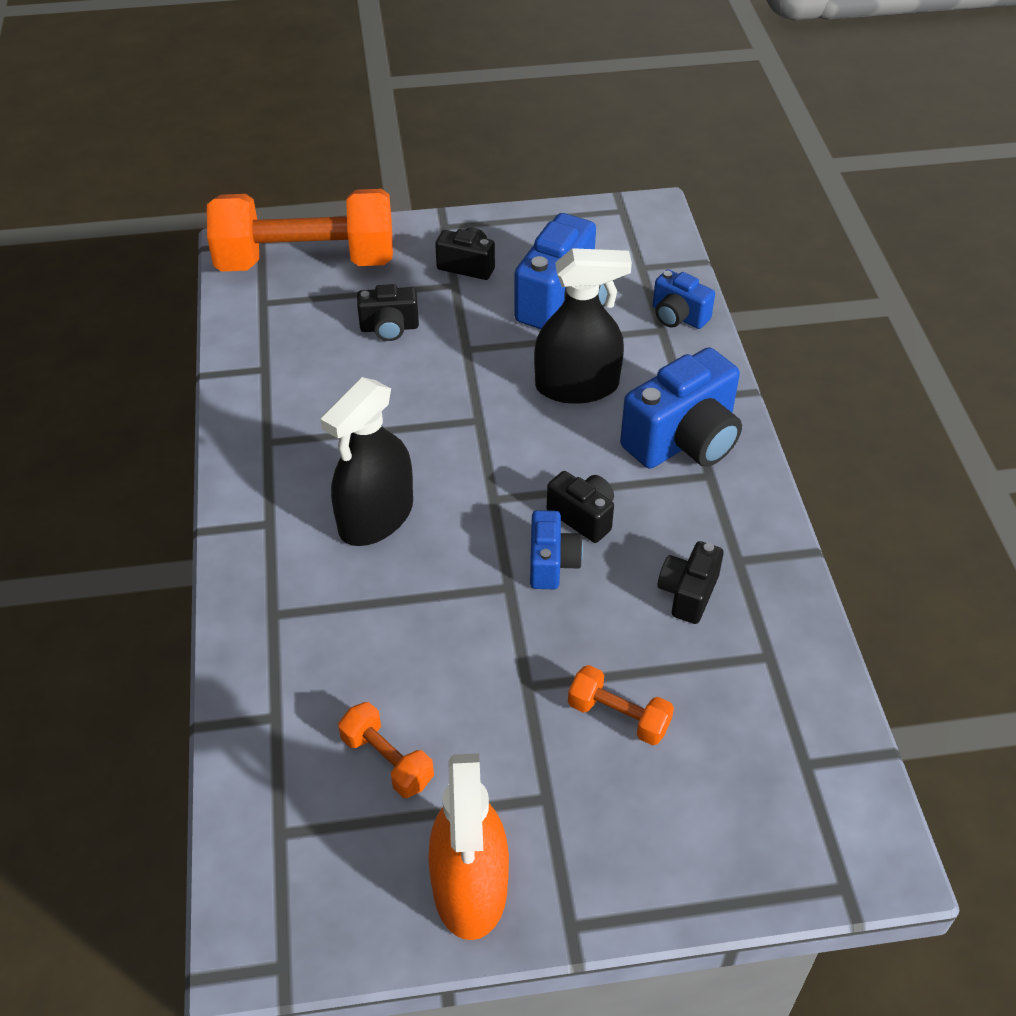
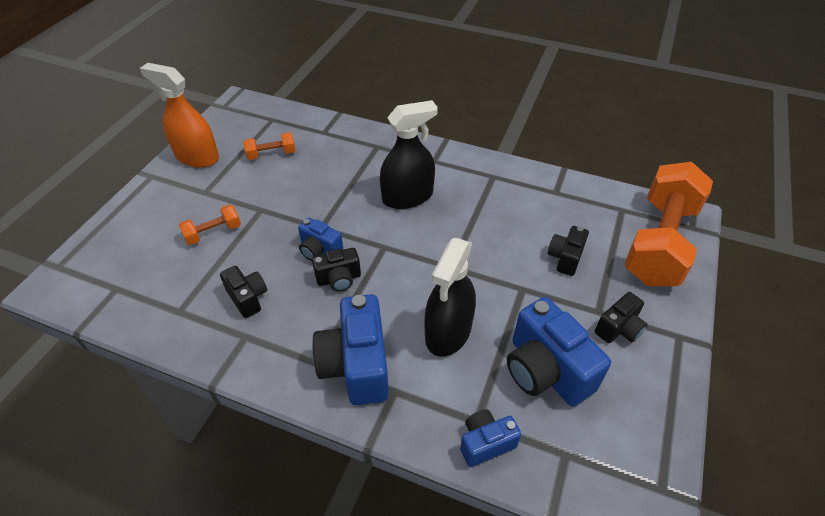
camera: 120 degrees right, 0 degrees up
black spray bottle [320,377,413,546] -> black spray bottle turned 90 degrees clockwise [380,100,438,209]

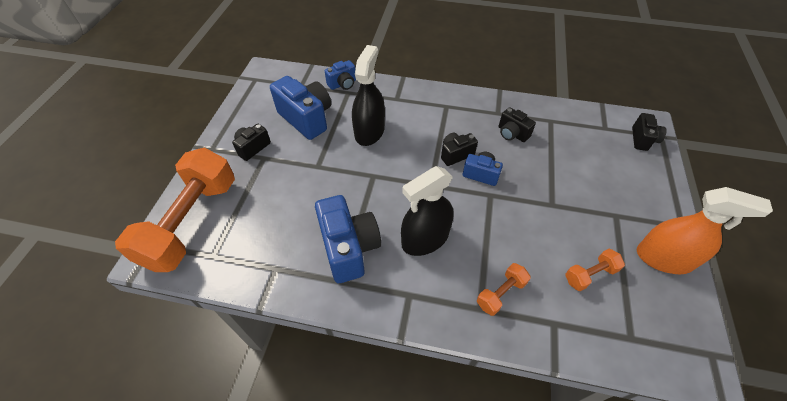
camera: 170 degrees right, 5 degrees up
orange dumbbell [179,204,241,245] -> orange dumbbell moved to [477,263,531,316]
blue camera [312,294,389,405] -> blue camera moved to [315,195,381,283]
black camera [548,226,589,276] -> black camera moved to [632,113,667,151]

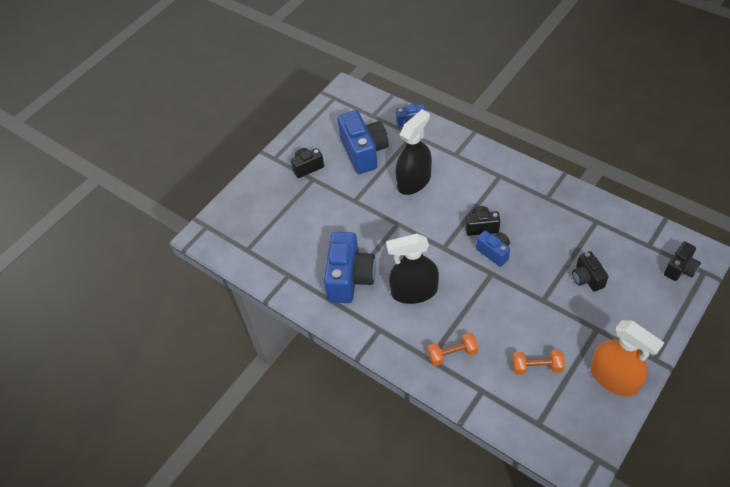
camera: 30 degrees right, 0 degrees up
orange dumbbell [115,148,235,272] -> none
black camera [499,107,536,142] -> black camera moved to [572,251,609,292]

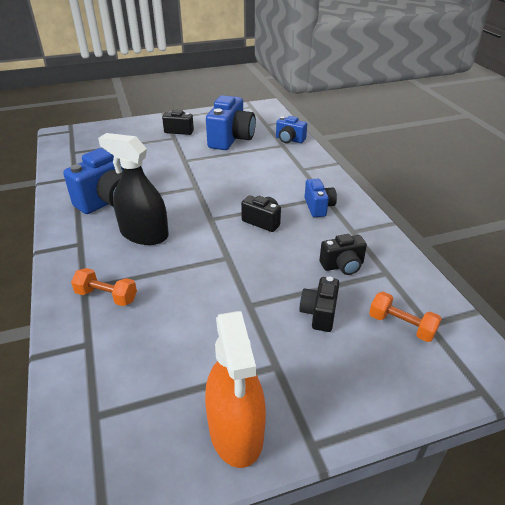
camera: 30 degrees right, 15 degrees down
black spray bottle [395,110,432,195] -> none
blue camera [476,230,510,267] -> blue camera moved to [304,179,337,217]
orange dumbbell [512,350,565,375] -> orange dumbbell moved to [369,292,442,342]
black camera [664,242,701,281] -> black camera moved to [319,234,367,275]

